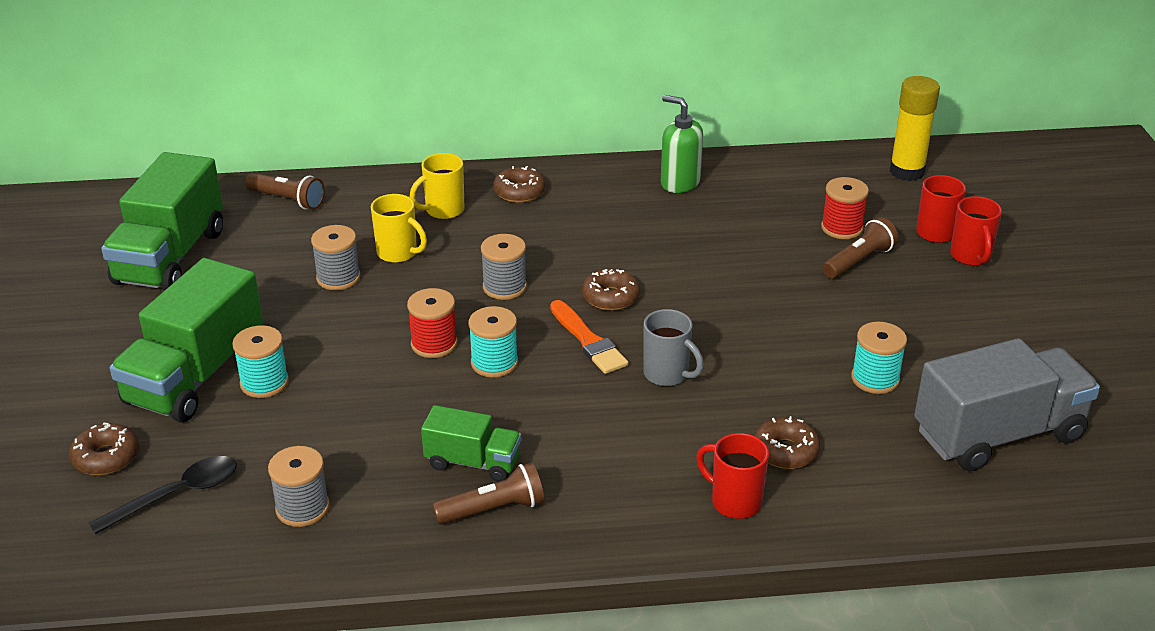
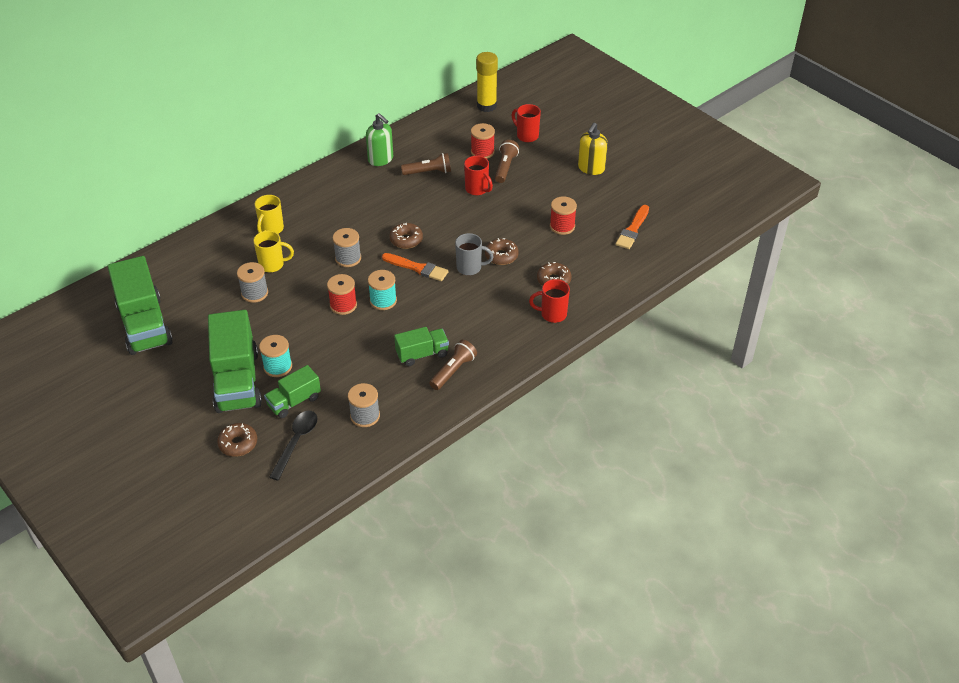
camera: 35 degrees left, 10 degrees up
brown flashlight [245,173,325,210] -> brown flashlight moved to [401,153,451,175]
brown donut [493,166,545,203] -> brown donut moved to [485,238,519,265]
green soap dispenser [661,95,703,193] -> green soap dispenser turned 135 degrees counterclockwise [366,113,393,166]
turquoise spool [851,322,907,394] -> red spool [550,196,577,235]
grey truck [914,338,1100,472] -> orange brush [616,205,649,249]
red mug [950,196,1002,266] -> red mug moved to [464,156,493,195]
none -> green truck [264,365,321,418]
none -> yellow soap dispenser [578,123,608,175]

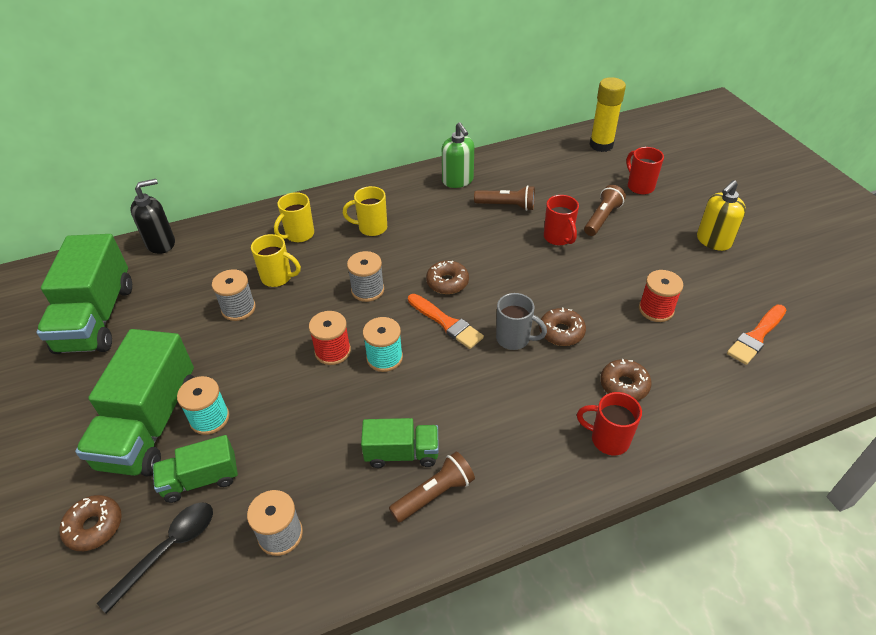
camera: 20 degrees right, 0 degrees up
red spool [471,123,495,159] -> none
none -> black soap dispenser [130,179,175,254]
none -> yellow mug [343,186,387,236]

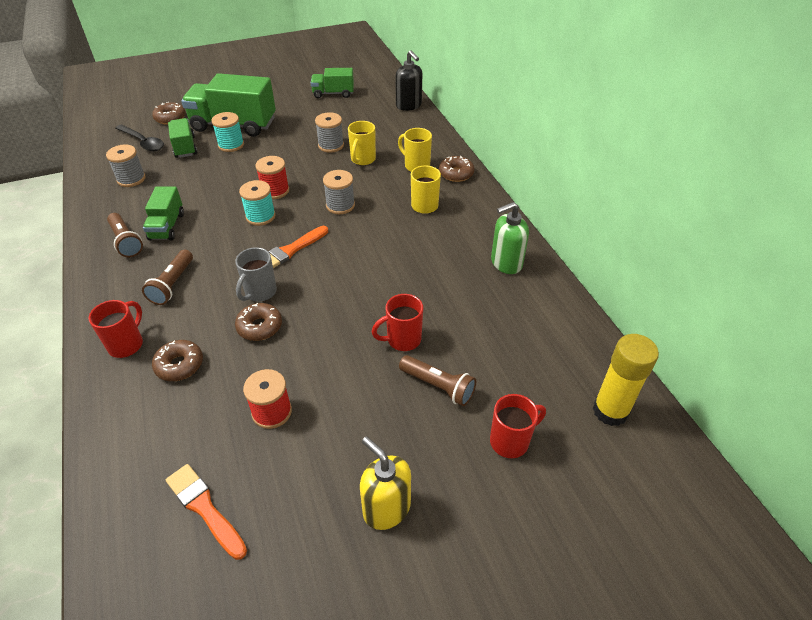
camera: 90 degrees right, 0 degrees up
green truck [36,234,132,354] -> green truck [311,68,354,98], size x0.54
brown donut [426,260,469,294] -> brown donut moved to [439,156,474,182]
brown flashlight [474,185,535,211] -> brown flashlight moved to [142,250,193,305]

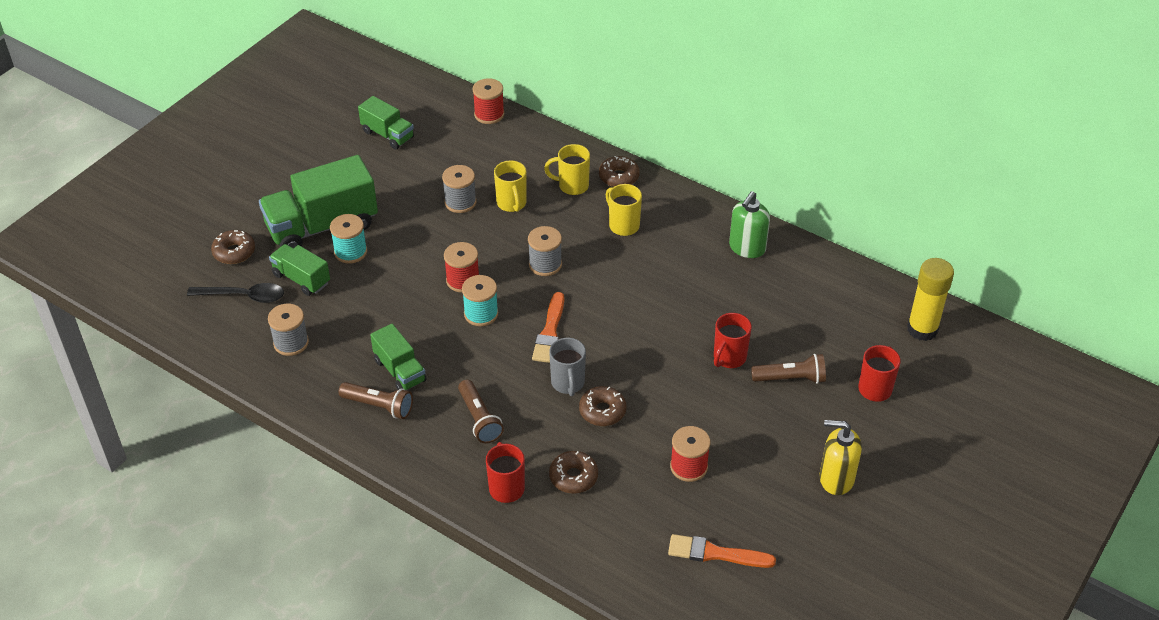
camera: 35 degrees left, 0 degrees up
green truck [311,68,354,98] -> green truck turned 105 degrees counterclockwise [358,96,414,149]
black soap dispenser [395,50,422,111] -> red spool [473,78,504,124]

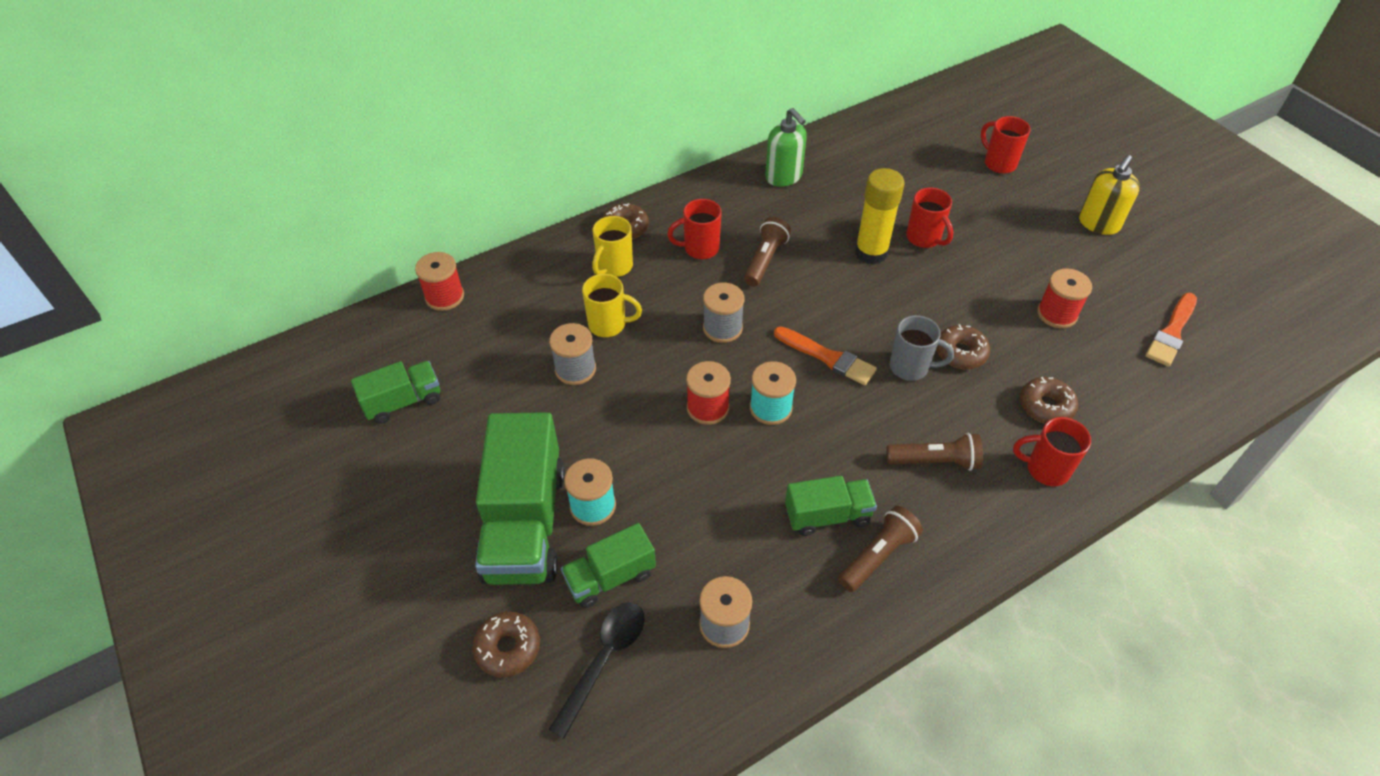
camera: 65 degrees left, 5 degrees up
yellow mug [606,184,642,236] -> red mug [667,199,722,259]
brown flashlight [751,354,826,384] -> brown flashlight moved to [744,217,791,287]
yellow glue stick [907,258,954,341] -> yellow glue stick moved to [855,168,904,265]

